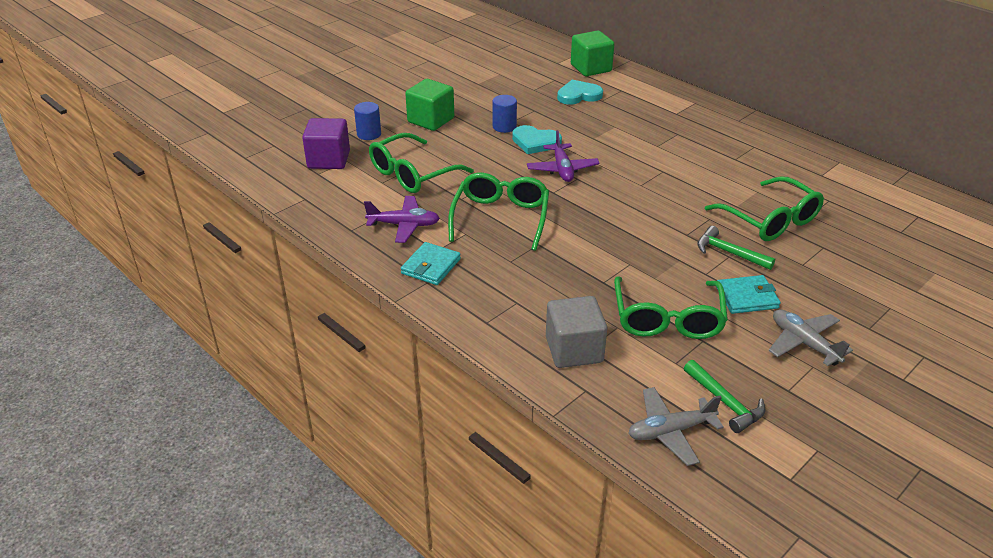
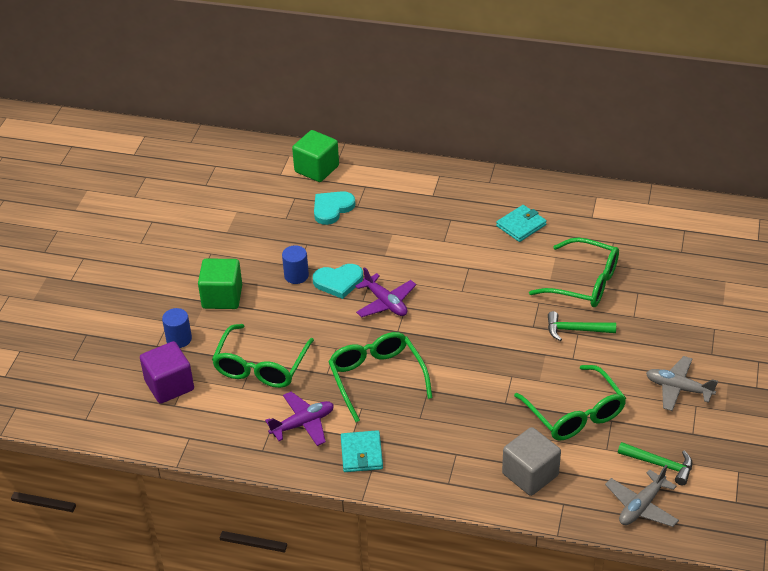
camera: 30 degrees left, 5 degrees up
turquoise wallet [716,275,781,314] -> turquoise wallet moved to [496,205,547,242]

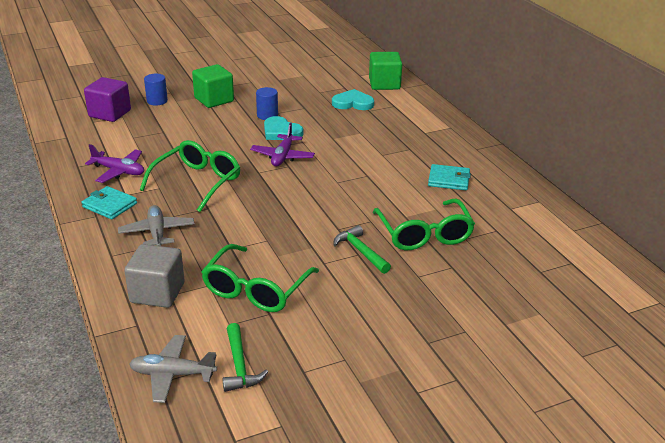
camera: 50 degrees right, 10 degrees down
green glasses [212,324,314,388] -> none
turquoise wallet [341,430,383,472] -> turquoise wallet turned 75 degrees clockwise [82,186,137,219]
grey plane [646,356,718,411] -> grey plane moved to [118,205,195,246]

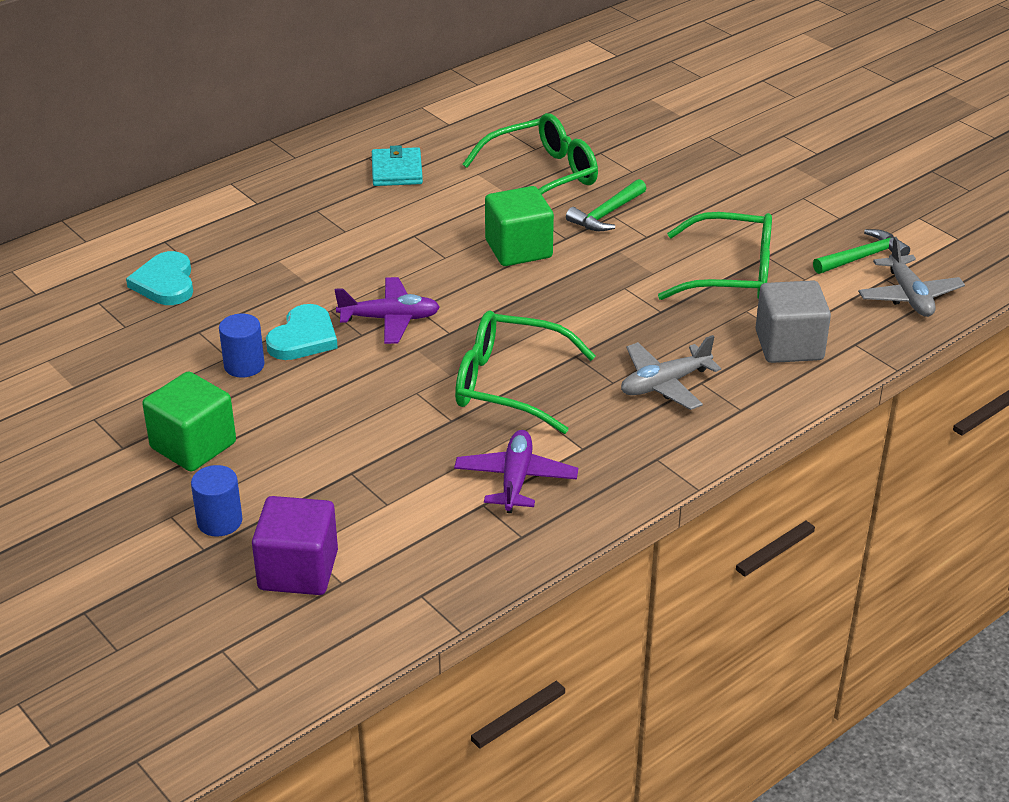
camera: 105 degrees left, 5 degrees up
turquoise wallet [82,186,137,219] -> none
green cube [369,52,402,90] -> green cube moved to [485,186,554,266]

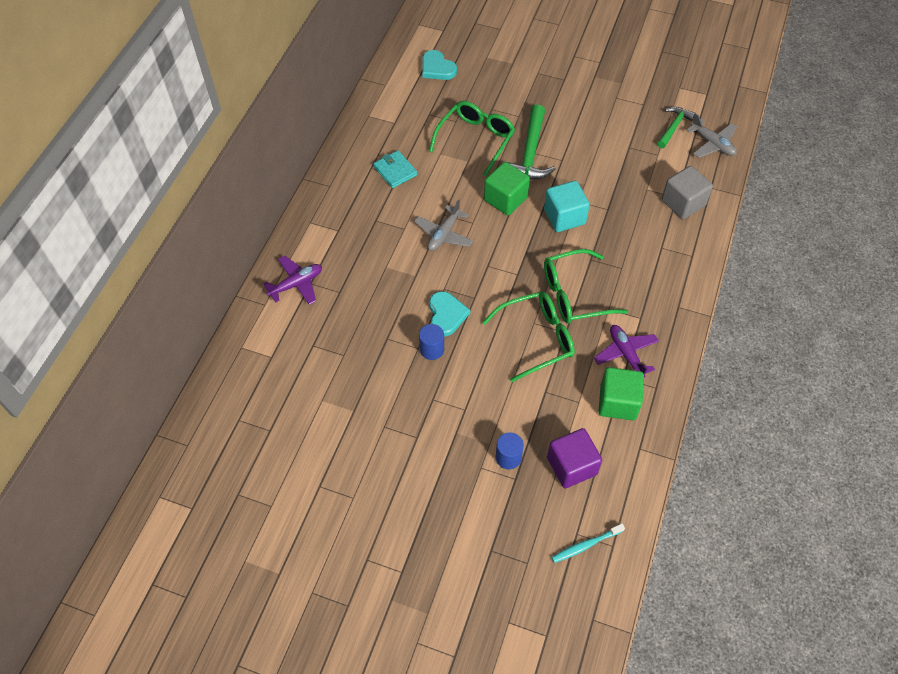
camera: 30 degrees left, 20 degrees up
turquoise heart [126,251,193,305] -> turquoise heart moved to [422,50,457,80]
green cube [142,371,236,472] -> green cube moved to [599,367,644,420]
purple plane [335,277,440,344] -> purple plane moved to [263,256,322,305]
green hammer [566,179,647,231] -> green hammer [508,104,556,179], size x1.65
grey plane [621,335,721,410] -> grey plane moved to [414,199,473,251]
green glasses [658,212,772,300] -> green glasses moved to [482,291,575,382]
none -> turquoise cube [544,181,590,232]
none -> turquoise toothbrush [552,524,625,563]

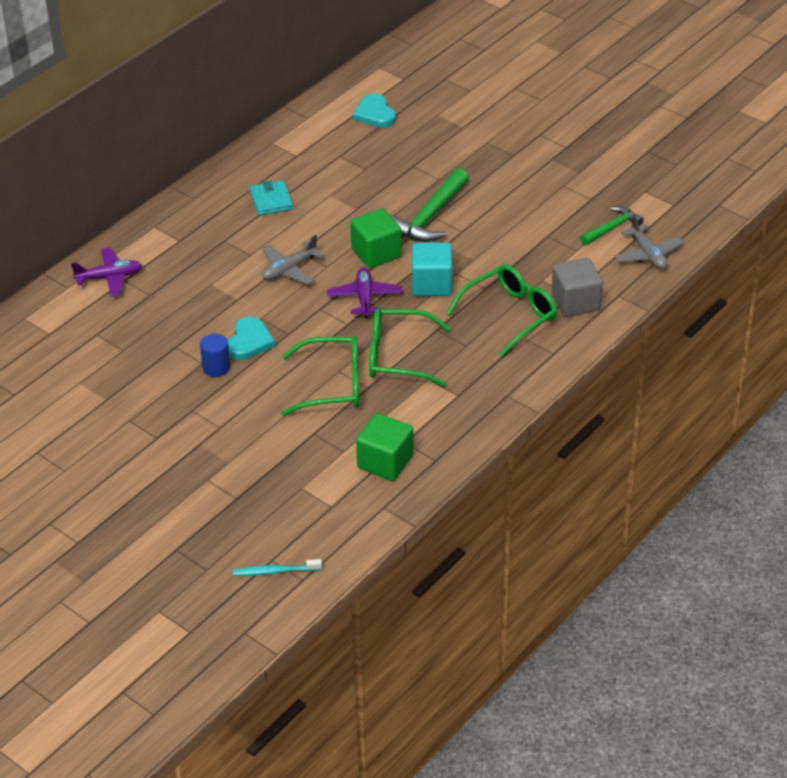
camera: 20 degrees right, 15 degrees down
green glasses [429,101,515,176] -> green glasses moved to [447,264,557,357]
blue cylinder [496,432,524,469] -> none
purple cube [547,428,602,488] -> none
purple plane [594,325,659,377] -> purple plane moved to [327,267,402,318]

